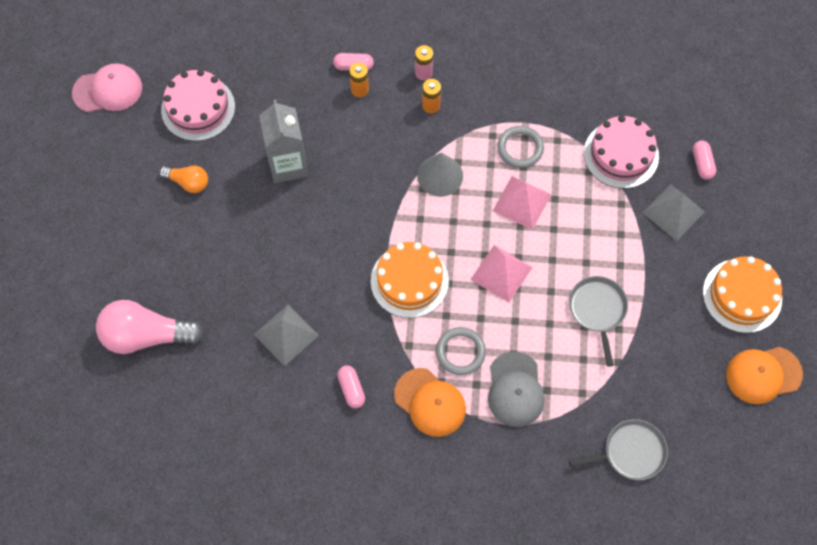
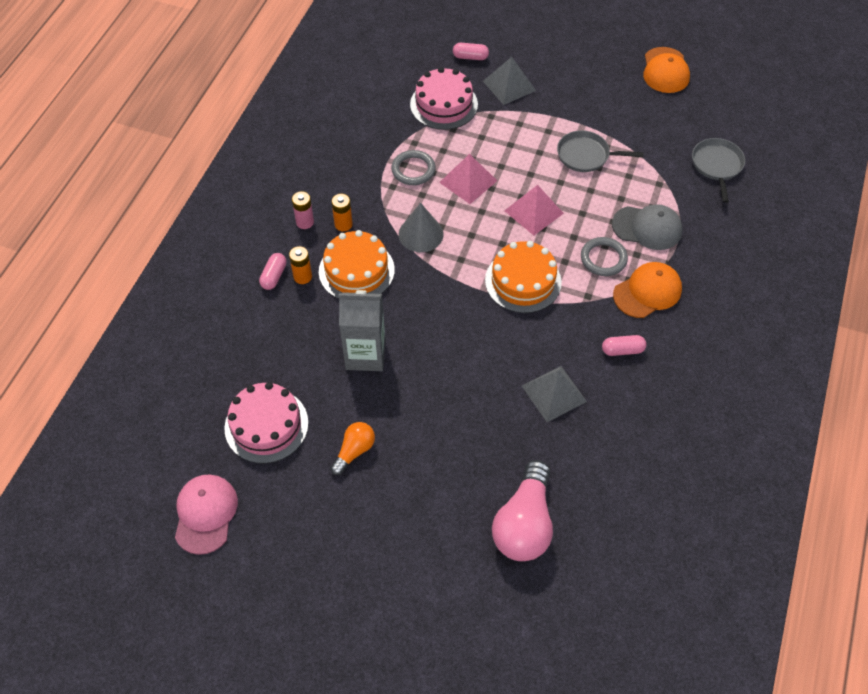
camera: 75 degrees left, 10 degrees down
orange cake [703,256,782,333] -> orange cake moved to [319,230,395,299]

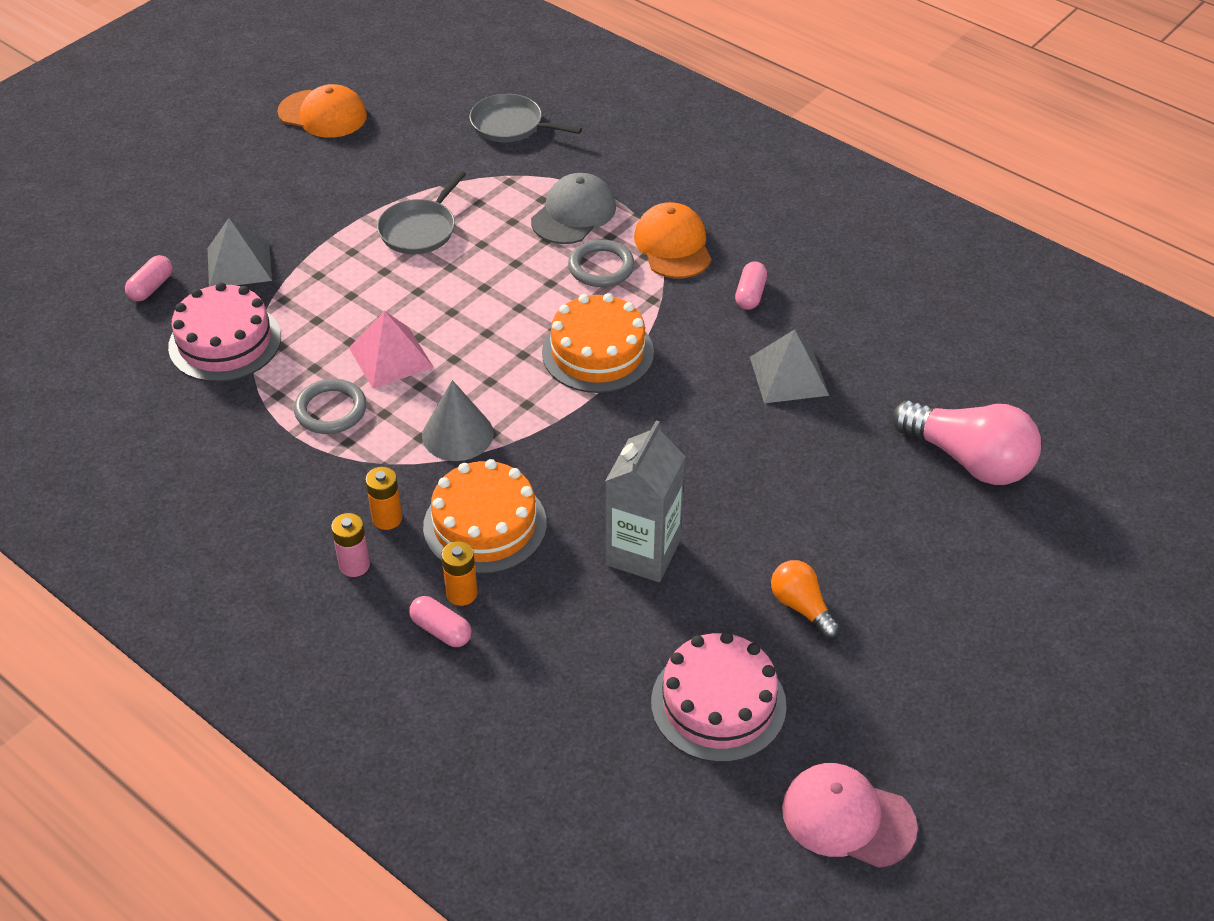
camera: 70 degrees left, 10 degrees down
pink pyramid [504,185,564,236] -> none

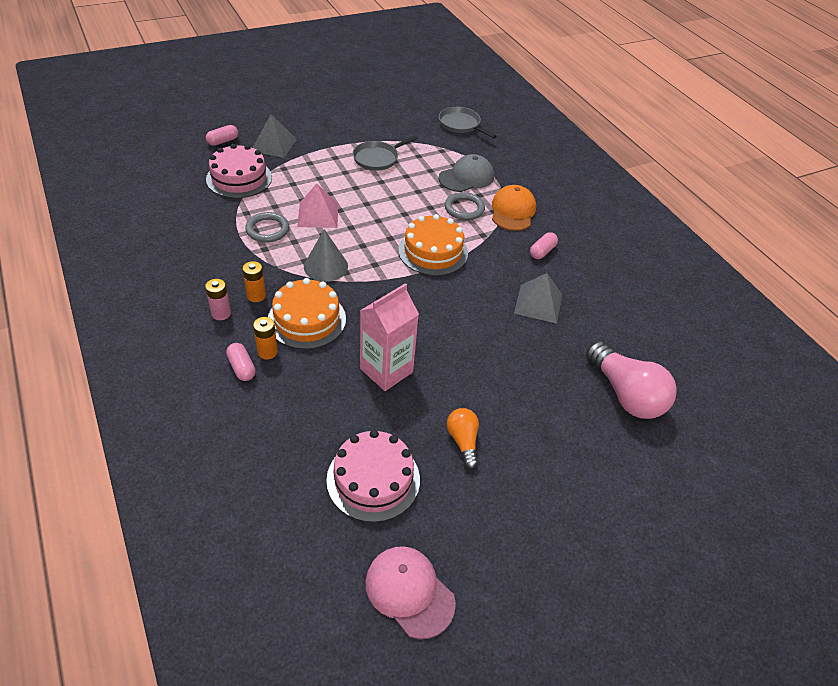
camera: 20 degrees right, 0 degrees up
orange cap [277,84,367,138] -> none
grey carton [605,421,685,582] -> pink carton [360,283,419,391]

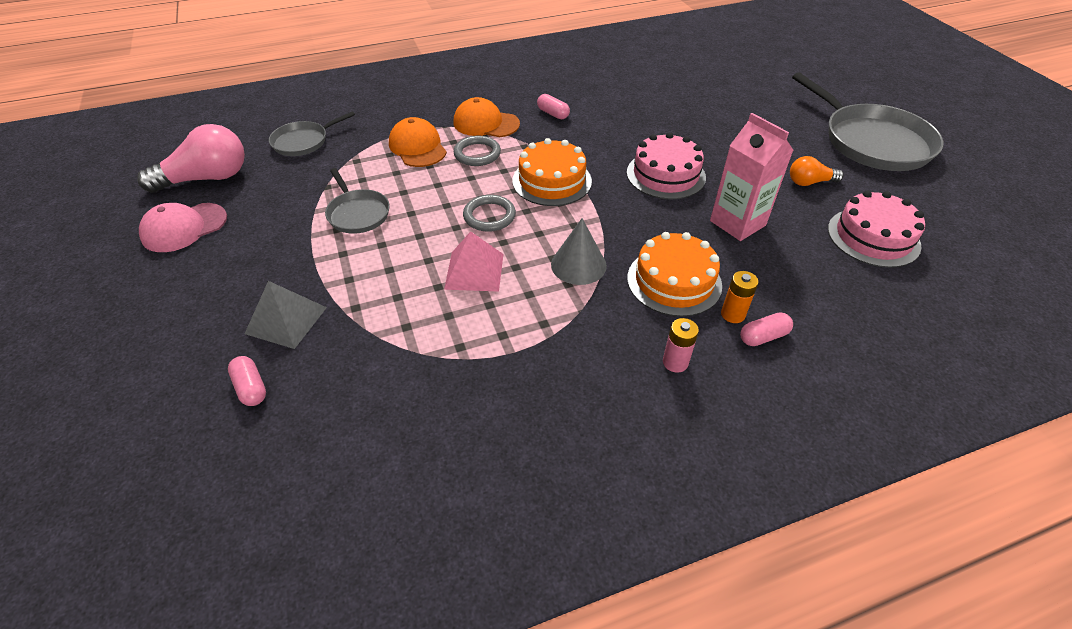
camera: 80 degrees left, 0 degrees up
pink cake [206,144,272,198] -> pink cake moved to [627,132,706,199]
orange battery [242,261,266,302] -> none
grey ring [245,212,289,242] -> grey ring moved to [463,195,516,232]
pink cap [365,546,456,639] -> pink cap moved to [139,203,227,252]
grey cap [439,154,494,192] -> orange cap [389,117,447,167]
grey pyramid [514,273,562,324] -> none
pink light bulb [586,341,677,419] -> pink light bulb moved to [137,124,245,193]
none -> grey pan [792,72,943,171]

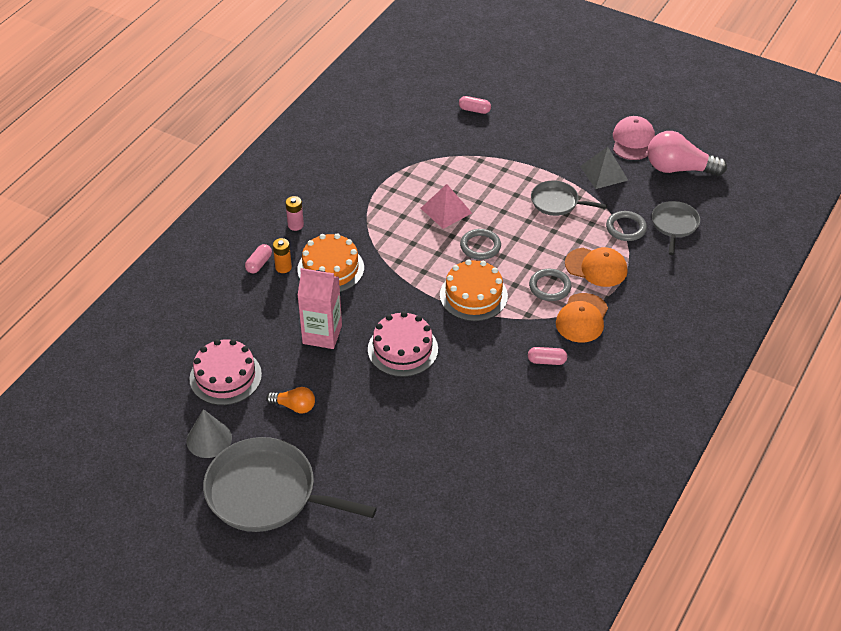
camera: 140 degrees right, 0 degrees up
pink light bulb [137,124,245,193] -> pink light bulb turned 75 degrees clockwise [648,131,727,176]
grey pyramid [244,281,327,349] -> grey pyramid moved to [580,147,628,189]
orange cap [454,97,520,137] -> orange cap turned 135 degrees clockwise [556,293,608,343]
grey cone [551,218,607,285] -> grey cone moved to [186,409,232,458]
orange light bulb [790,156,844,186] -> orange light bulb turned 60 degrees clockwise [266,387,315,414]
none -> grey ring [606,211,647,241]

